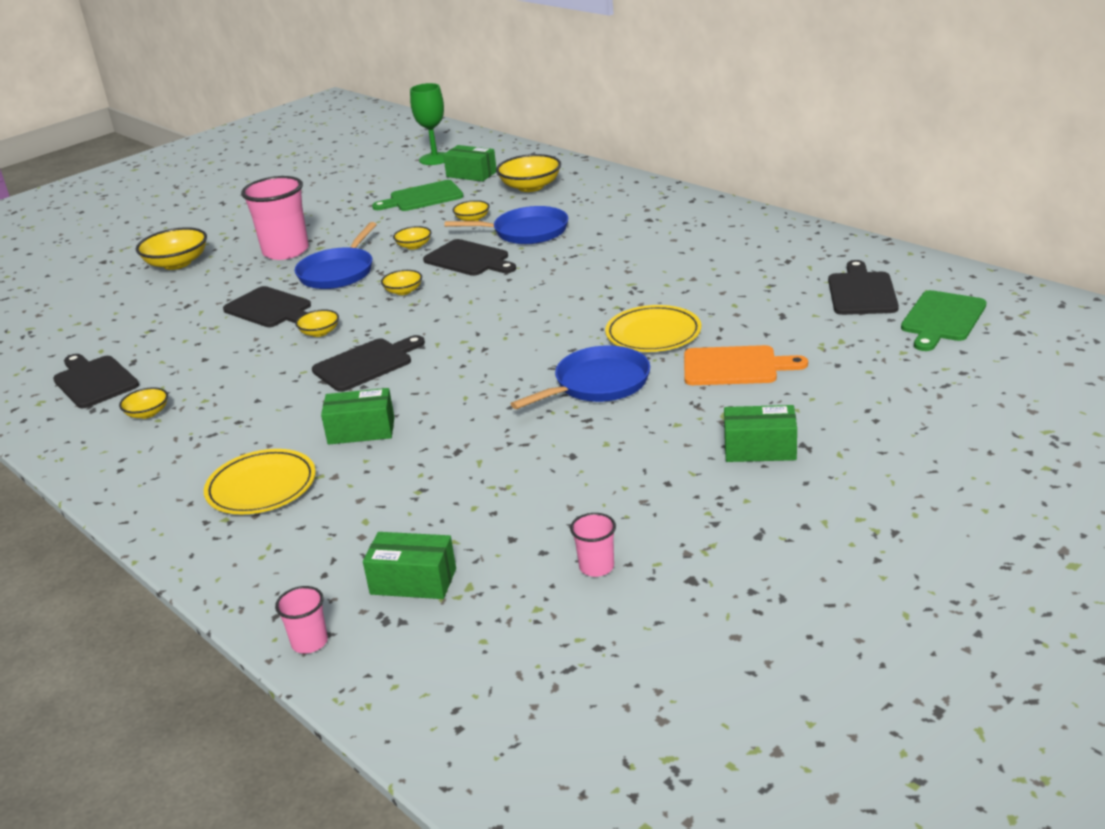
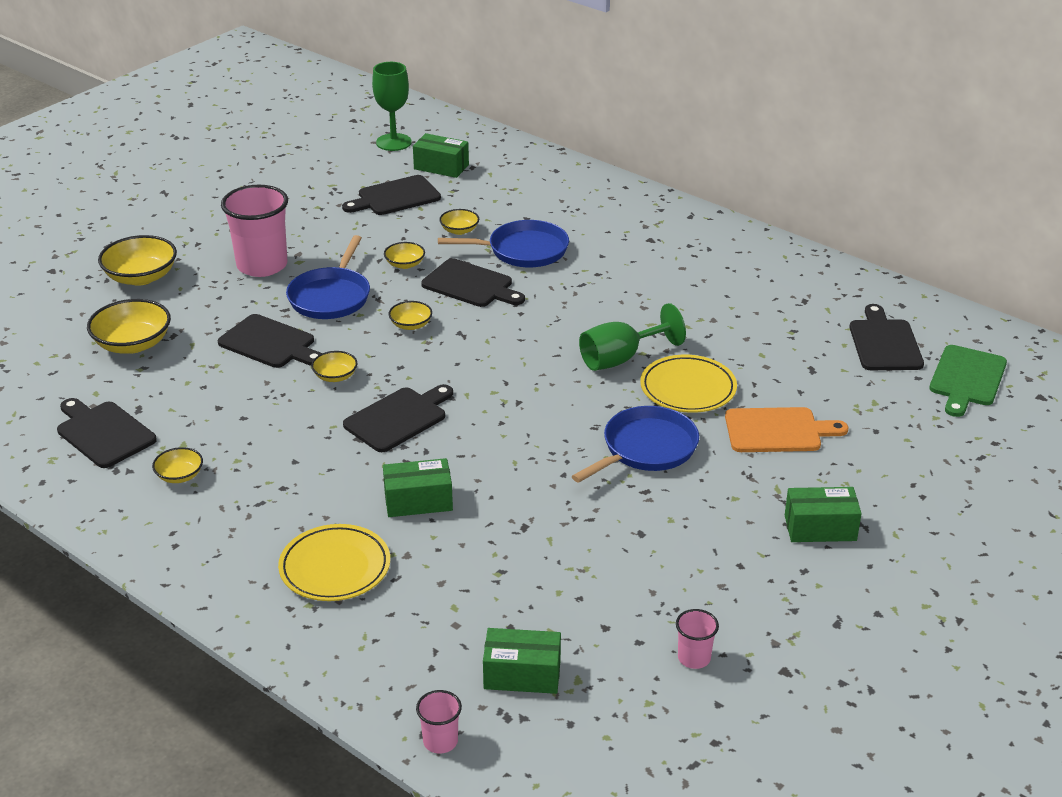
camera: 10 degrees left, 5 degrees up
green cutting board [372,180,464,211] -> black cutting board [342,175,441,215]
yellow bowl [496,154,561,192] -> yellow bowl moved to [87,299,171,354]
none -> green goblet [579,303,686,371]

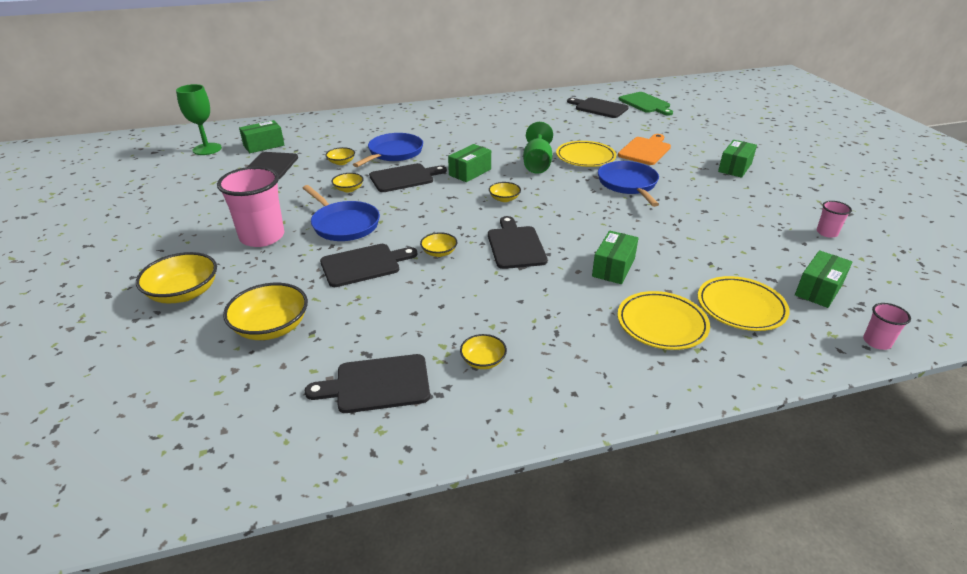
camera: 55 degrees left, 0 degrees up
yellow bowl [388,301,432,330] -> yellow bowl moved to [489,182,521,202]
none -> green box [448,144,491,182]
none -> yellow plate [698,276,790,331]

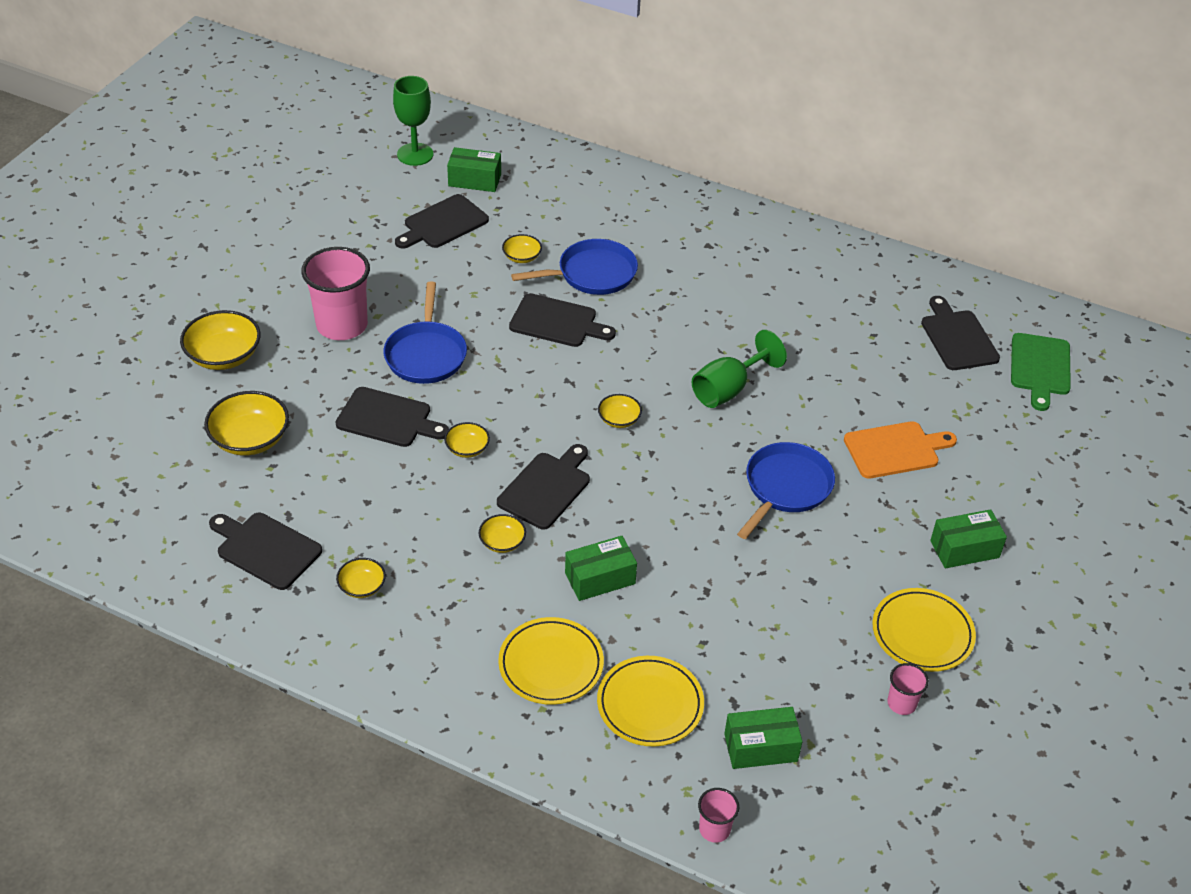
camera: 40 degrees right, 10 degrees up
yellow bowl [332,173,364,192] -> yellow bowl moved to [479,514,526,553]
green box [448,144,491,182] -> none
yellow plate [556,141,616,167] -> yellow plate moved to [872,588,976,672]

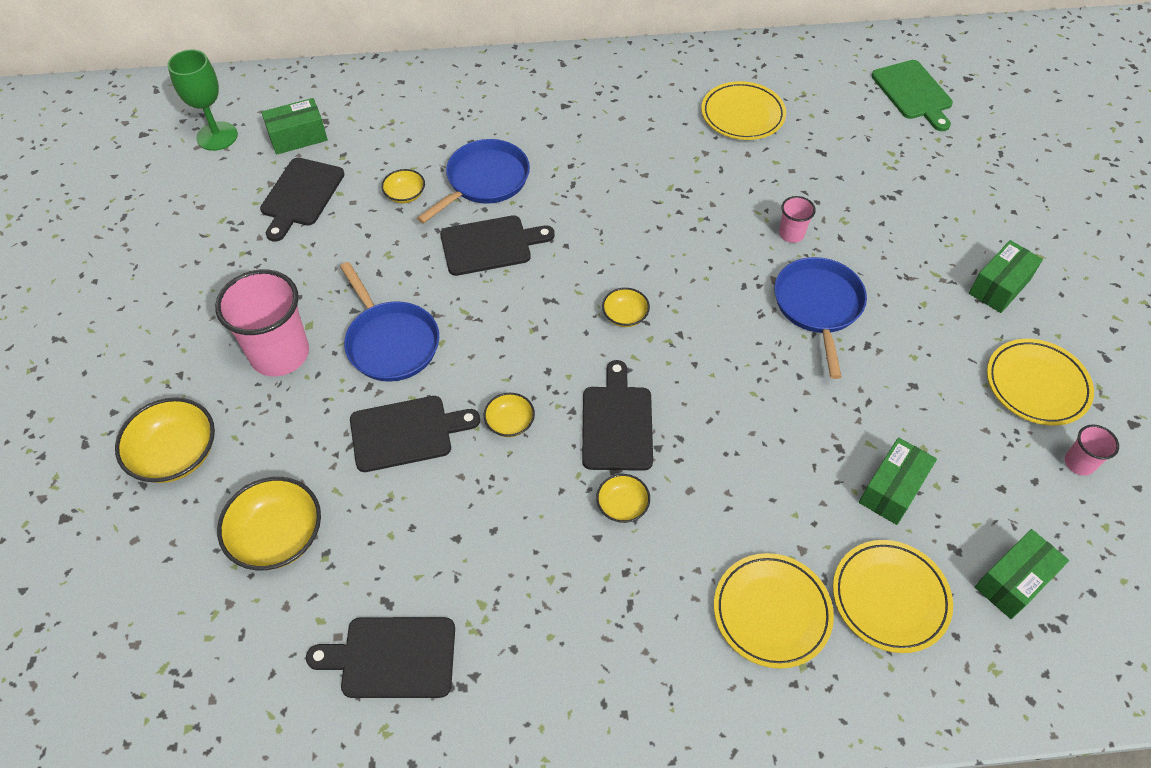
camera: 30 degrees left, 10 degrees up
yellow bowl [336,558,386,598] -> none
green box [565,536,637,601] -> green box moved to [859,437,937,525]
green goblet [692,330,787,408] -> none
pink cup [698,788,739,843] -> pink cup moved to [779,196,816,243]
orange cutting board [844,421,957,479] -> none
black cutting board [921,296,1000,370] -> none
none -> yellow plate [701,81,786,140]

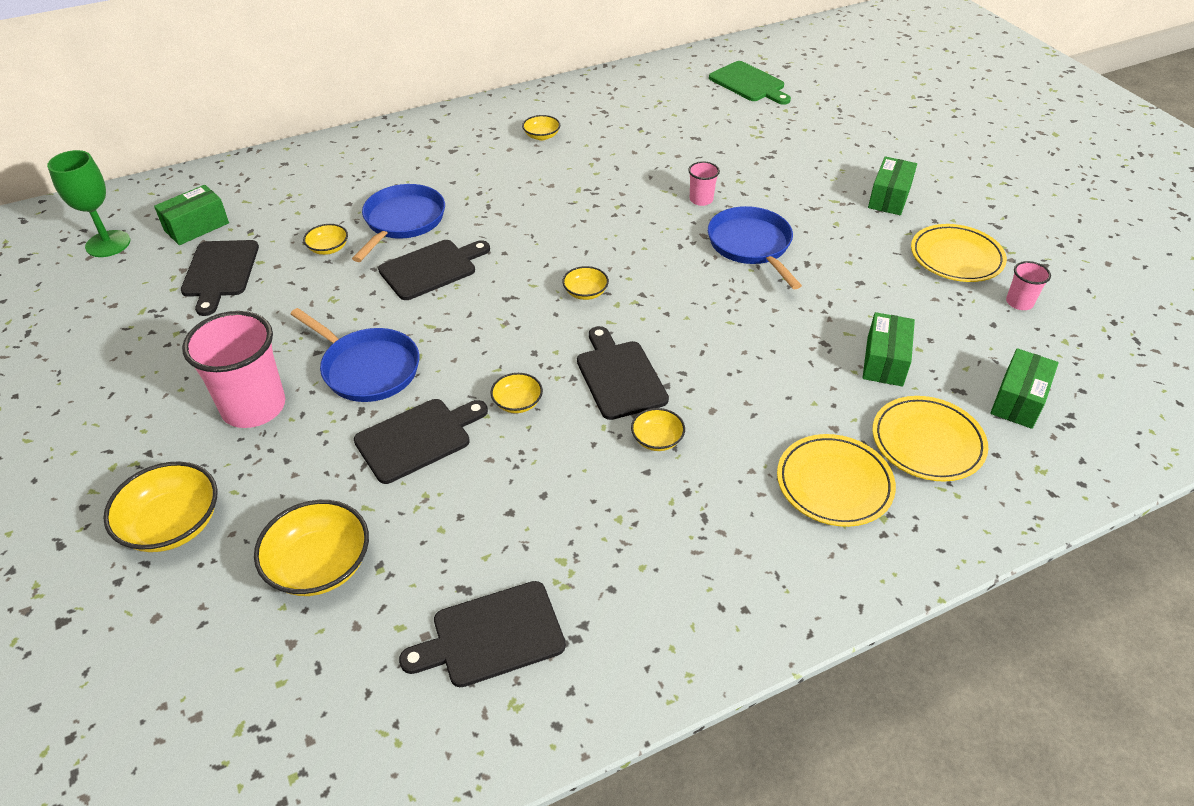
camera: 20 degrees left, 10 degrees down
yellow plate [701,81,786,140] -> none
none -> yellow bowl [522,115,560,140]

